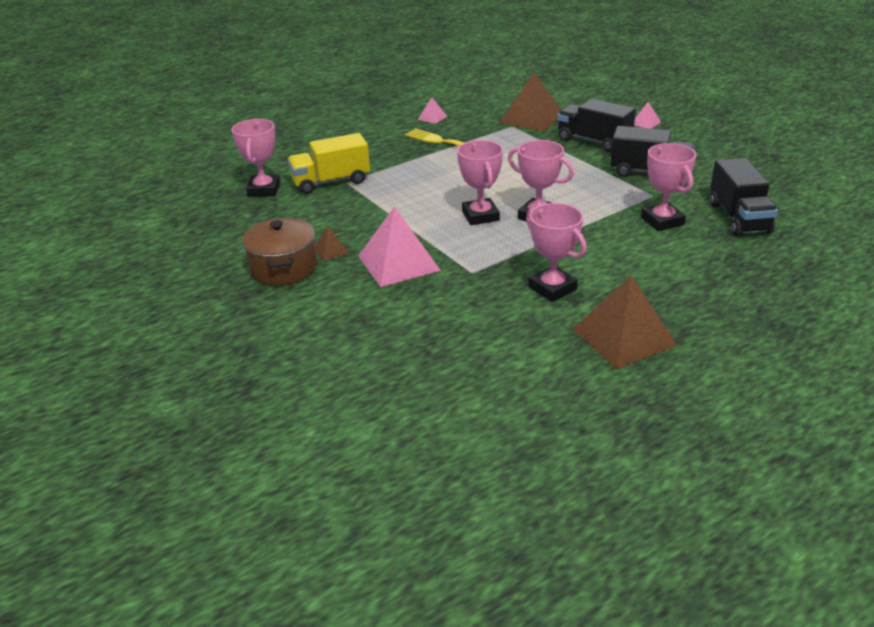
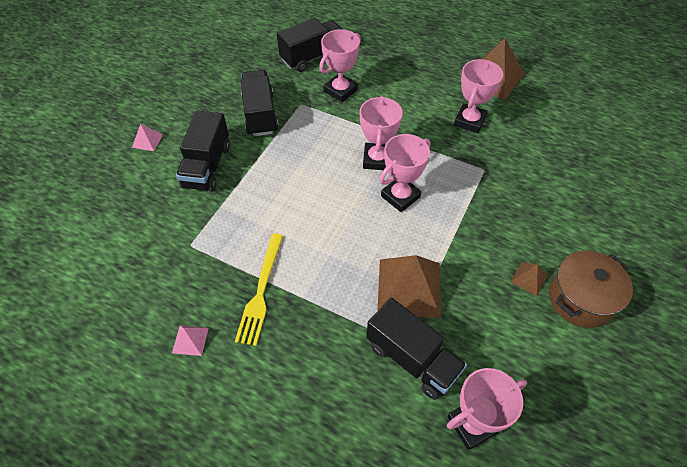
camera: 120 degrees left, 20 degrees up
yellow truck [287,133,370,194] -> black truck [366,298,467,400]
pink pyramid [358,206,441,287] -> none
brown pyramid [500,72,561,132] -> brown pyramid moved to [378,255,441,318]

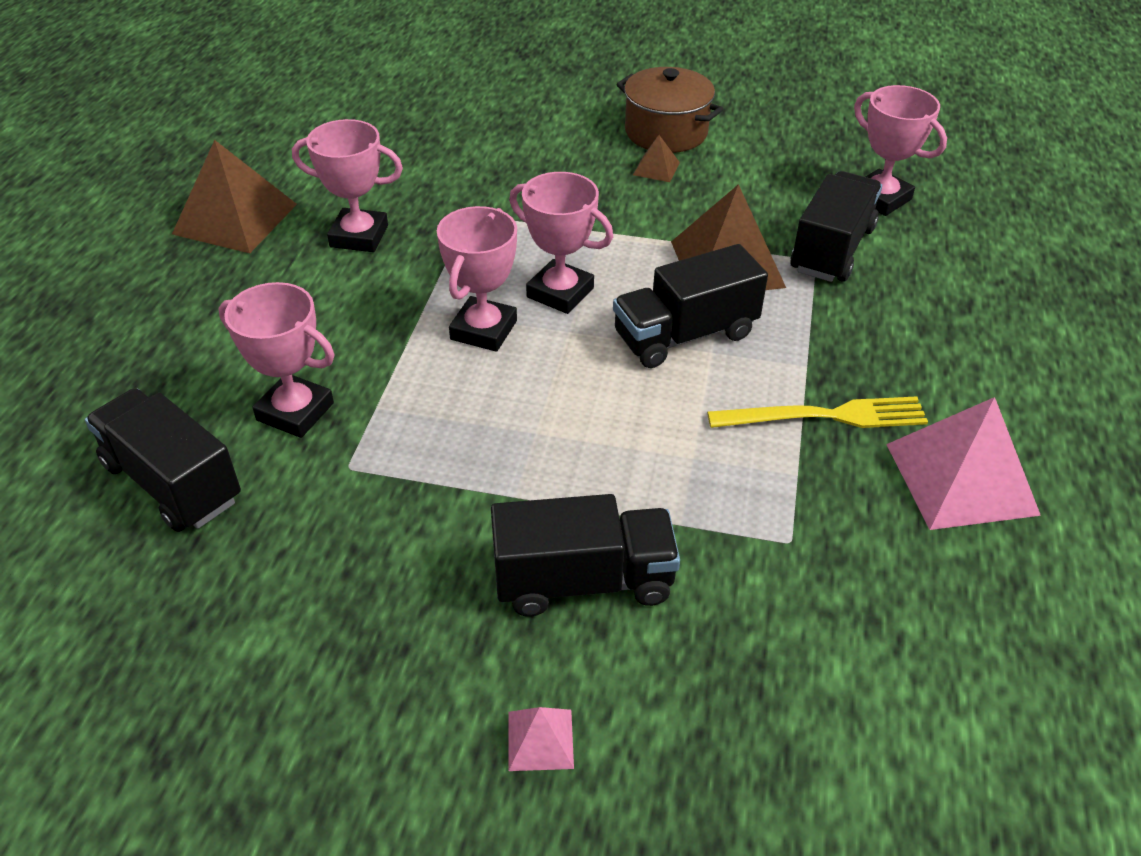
camera: 105 degrees left, 10 degrees down
pink pyramid [172,325,209,356] -> pink pyramid [886,397,1041,530], size x2.18
black truck [241,70,279,136] -> black truck moved to [613,244,768,368]
pink trophy [360,96,403,170] -> pink trophy turned 60 degrees counterclockwise [437,206,517,352]

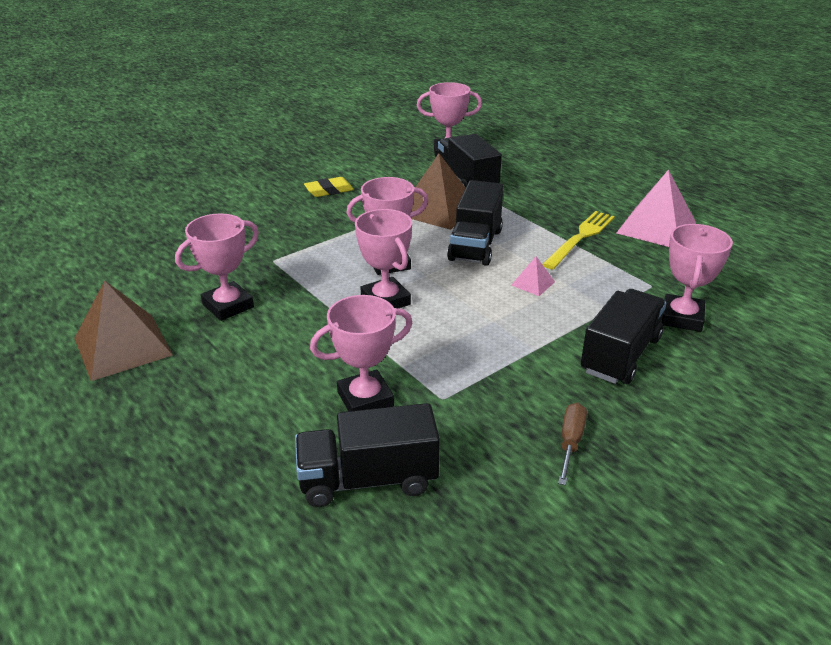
camera: 50 degrees left, 10 degrees down
pink pyramid [508,707,574,771] -> pink pyramid moved to [511,256,555,296]
brown pot [616,67,723,153] -> none
brown pyramid [633,135,680,182] -> yellow eraser [304,177,354,197]
none -> brown screwdriver [558,403,587,485]
none -> pink trophy [661,224,733,332]

